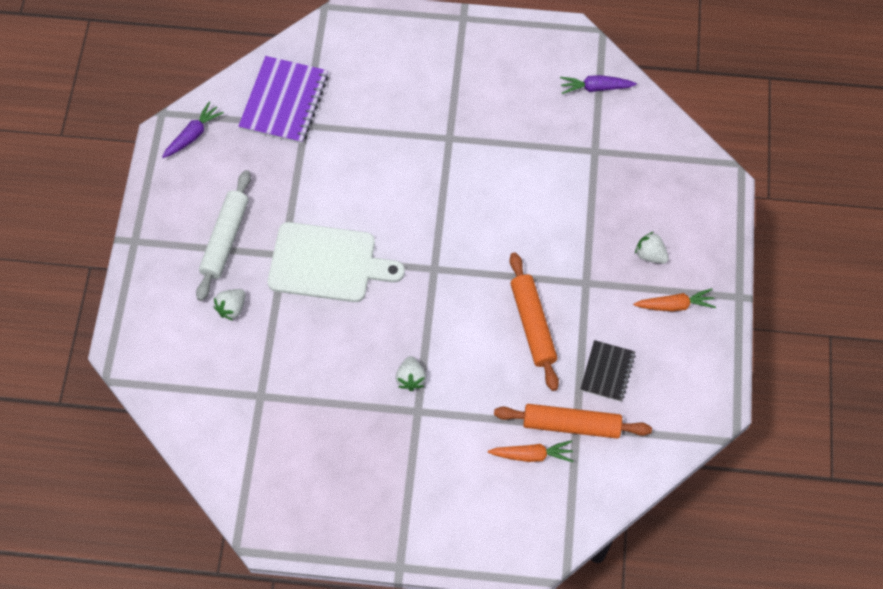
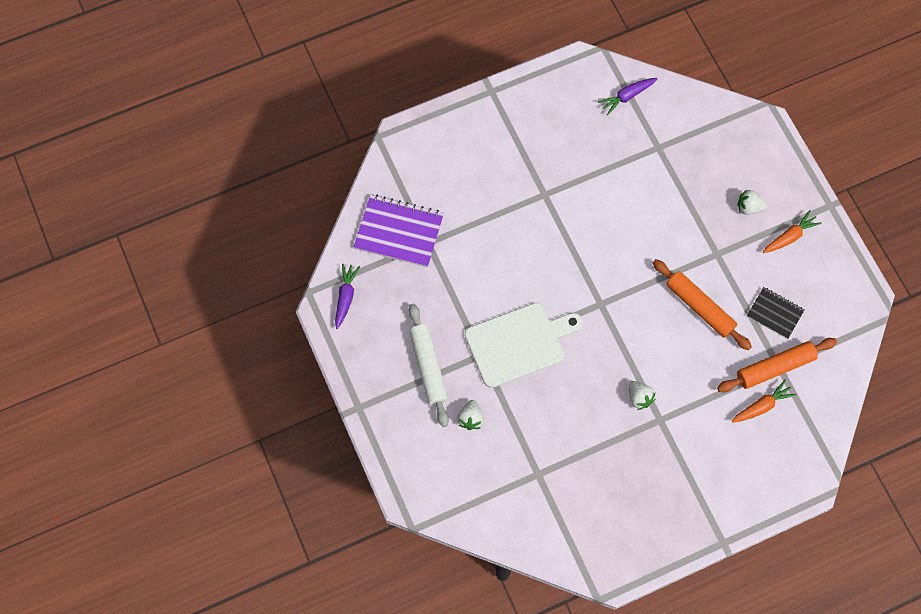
camera: 30 degrees left, 5 degrees up
purple notebook [238,56,328,144] -> purple notebook turned 60 degrees counterclockwise [354,195,444,268]
black notebook [581,340,636,402] -> black notebook turned 45 degrees counterclockwise [747,287,804,339]

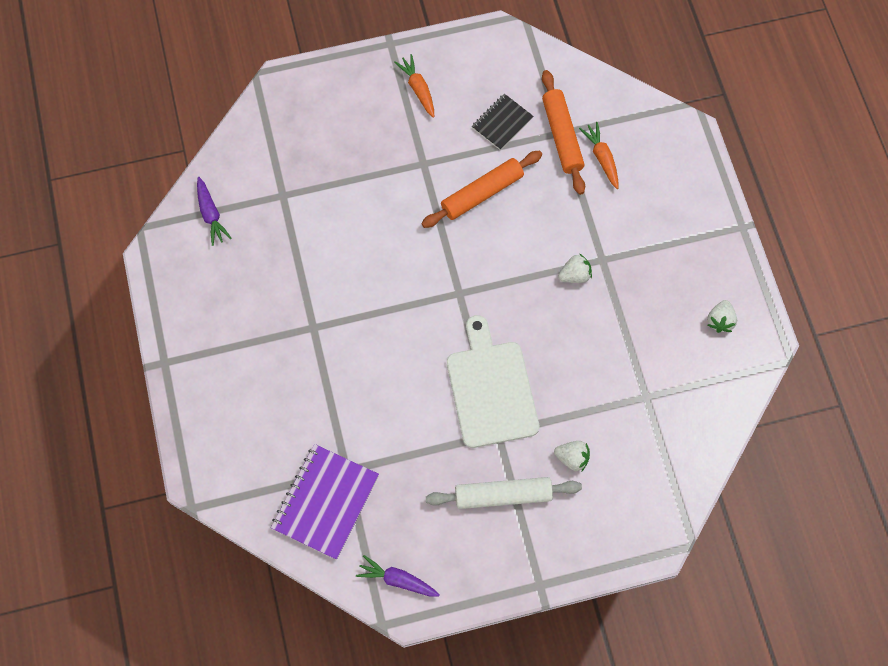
camera: 80 degrees left, 0 degrees up
white strawberry [738,189,767,215] -> white strawberry moved to [707,300,737,333]

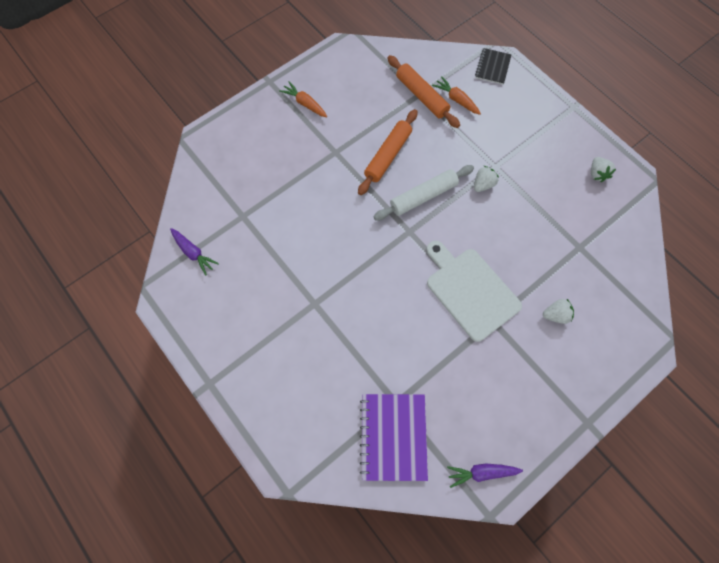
camera: 25 degrees left, 0 degrees up
white rolling pin [426,477,582,509] -> white rolling pin moved to [373,165,474,220]
black notebook [472,94,533,150] -> black notebook moved to [475,48,512,85]

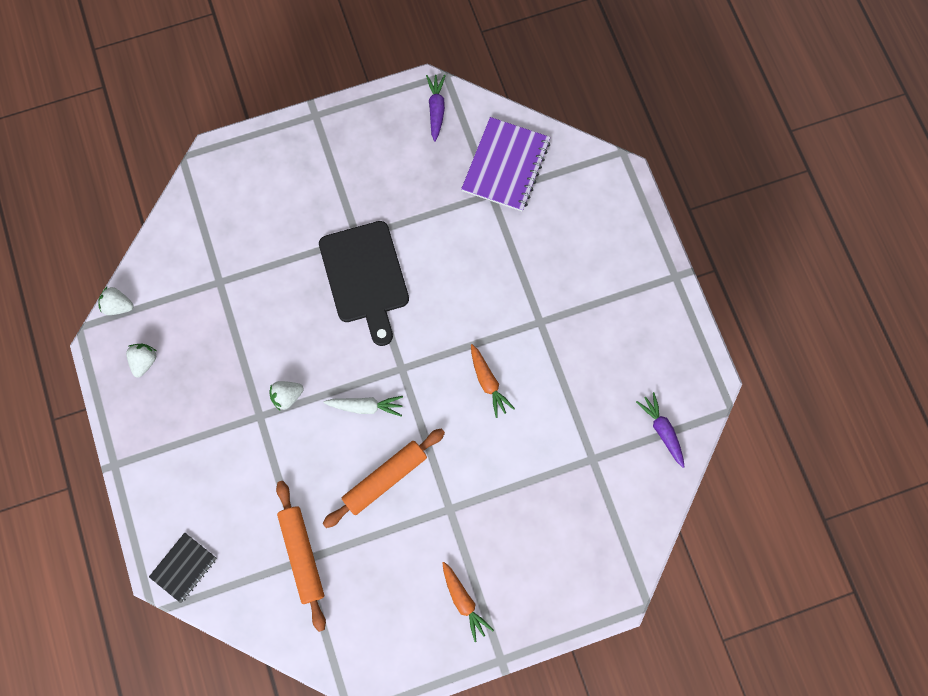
camera: 160 degrees left, 5 degrees up
white rolling pin [373,165,474,220] -> white carrot [323,396,403,417]
white cutting board [426,241,522,342] -> black cutting board [319,221,409,346]
orange carrot [432,76,481,115] -> orange carrot moved to [471,344,515,418]
purple carrot [447,464,523,488] -> purple carrot turned 105 degrees counterclockwise [426,75,446,142]
white strawberry [543,299,574,324] -> white strawberry moved to [98,287,134,315]

